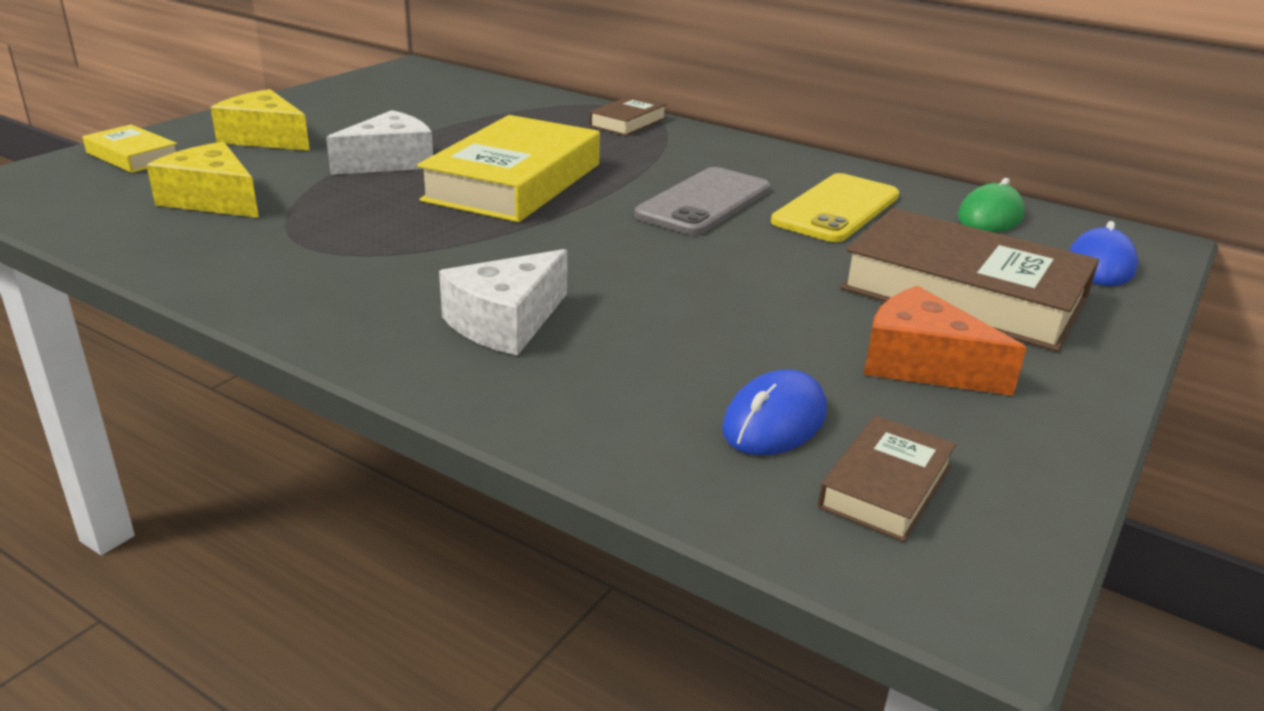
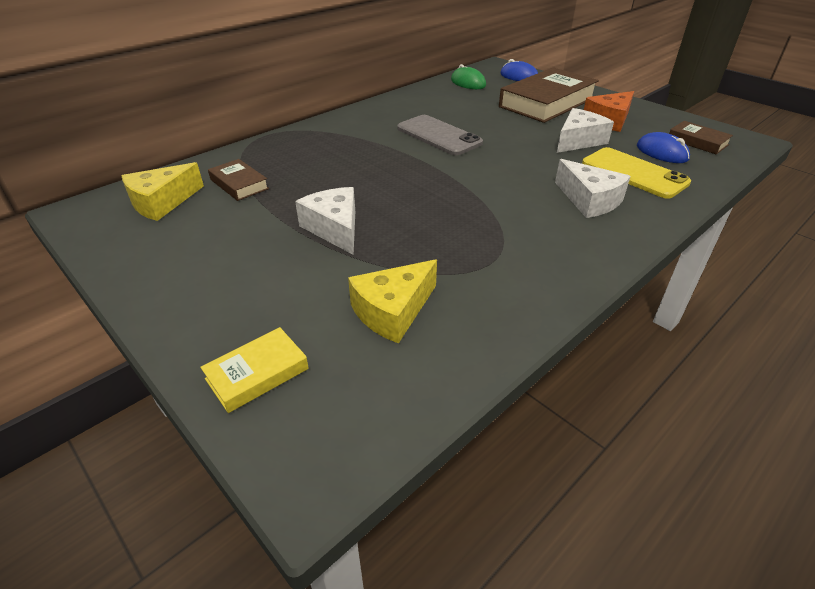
camera: 75 degrees left, 10 degrees up
yellow cheese [211,89,310,151] -> yellow cheese moved to [122,162,204,221]
yellow book [417,115,600,222] -> none
brown book [589,96,667,136] -> brown book moved to [208,159,269,201]
yellow phone [771,173,899,242] -> yellow phone moved to [582,147,691,199]
none -> white cheese [557,108,614,153]

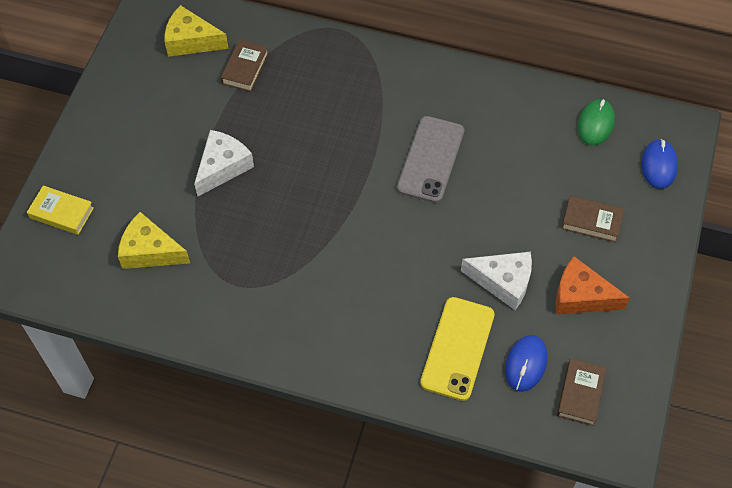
camera: 60 degrees right, 20 degrees up
brown book [499,68,599,123] -> brown book [562,196,624,242], size x0.49
white cheese [555,159,631,218] -> none

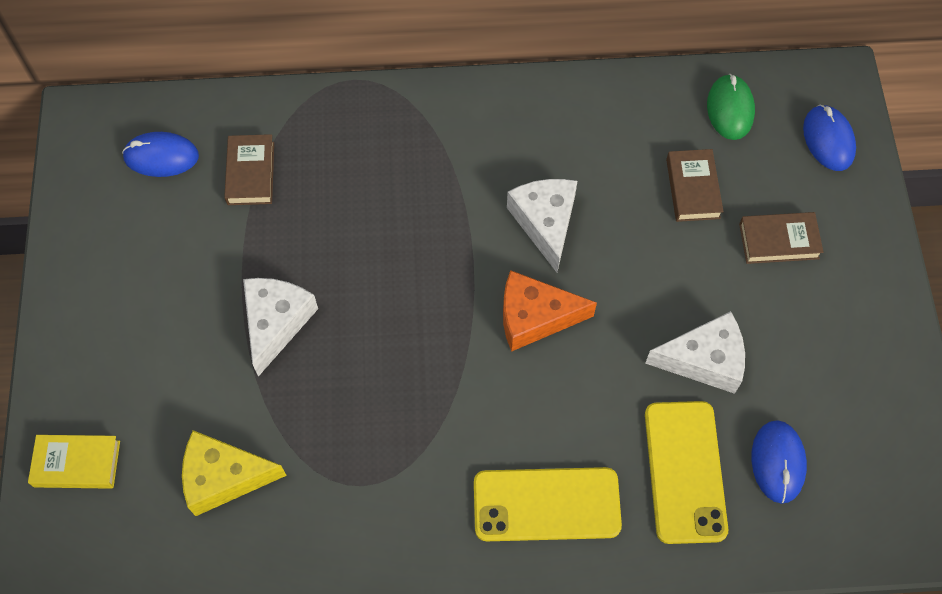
camera: 20 degrees left, 5 degrees up
yellow cheese [165,5,229,57] -> blue mouse [122,132,199,177]
grey phone [397,116,464,203] -> white cheese [507,179,577,272]
orange cheese [555,256,630,314] -> orange cheese moved to [503,270,597,351]
brown book [557,358,607,426] -> brown book moved to [666,149,724,222]
none -> yellow phone [474,467,622,541]

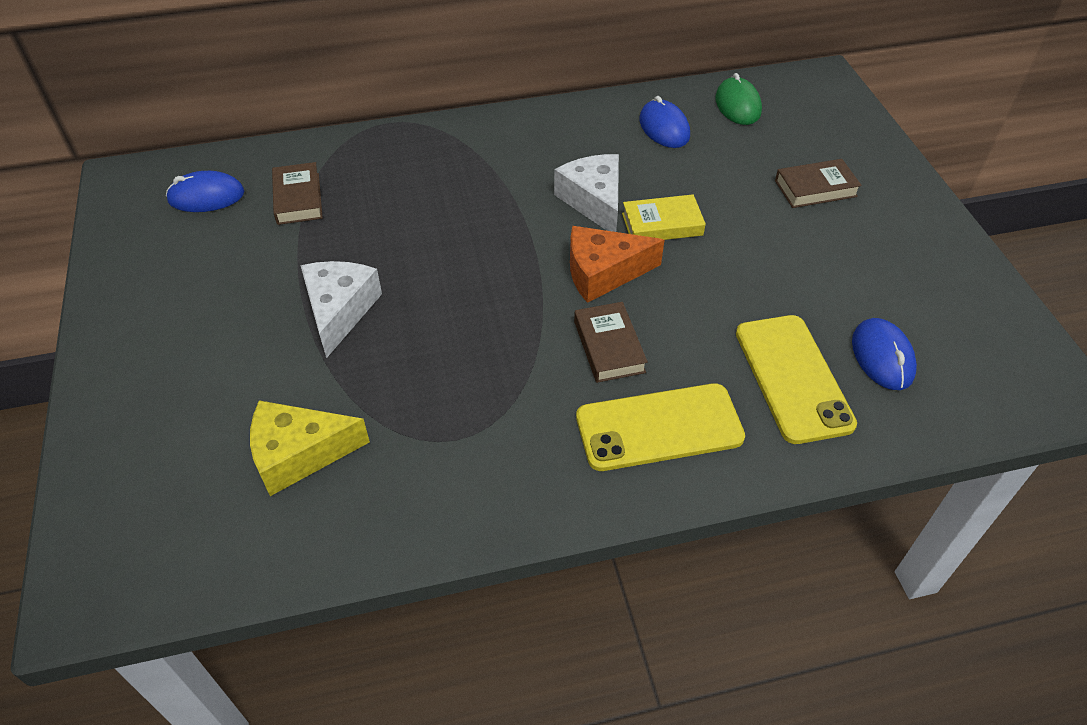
camera: 10 degrees left, 15 degrees down
yellow book [28,435,120,489] -> yellow book moved to [622,194,706,240]
white cheese [645,311,745,394] -> none
brown book [666,149,724,222] -> brown book moved to [574,302,648,383]
blue mouse [803,105,856,171] -> blue mouse moved to [639,96,690,148]

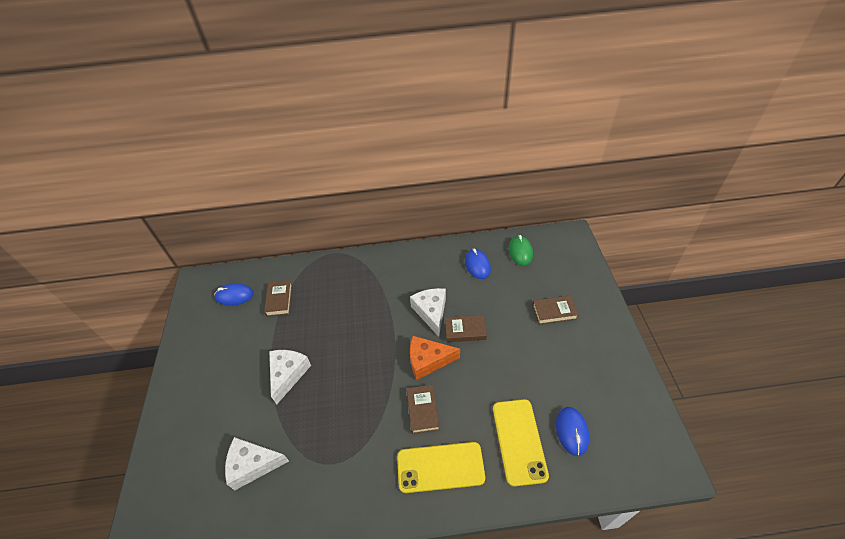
camera: 10 degrees right, 0 degrees up
yellow cheese [250,400,370,496] -> white cheese [225,437,289,490]
yellow book [622,194,706,240] -> brown book [445,315,487,342]

